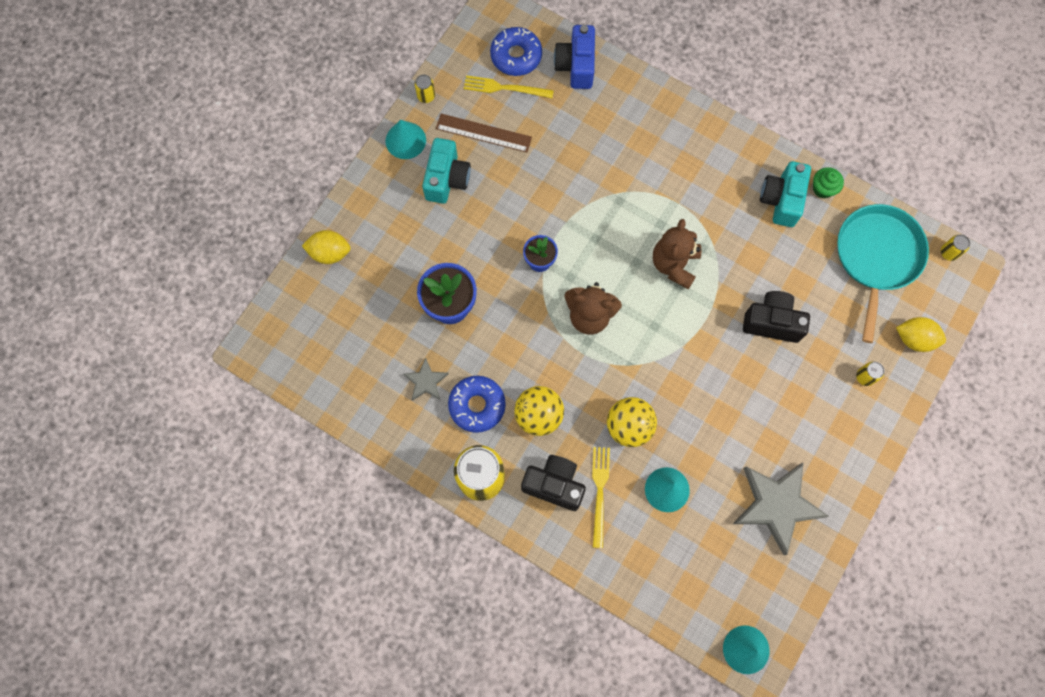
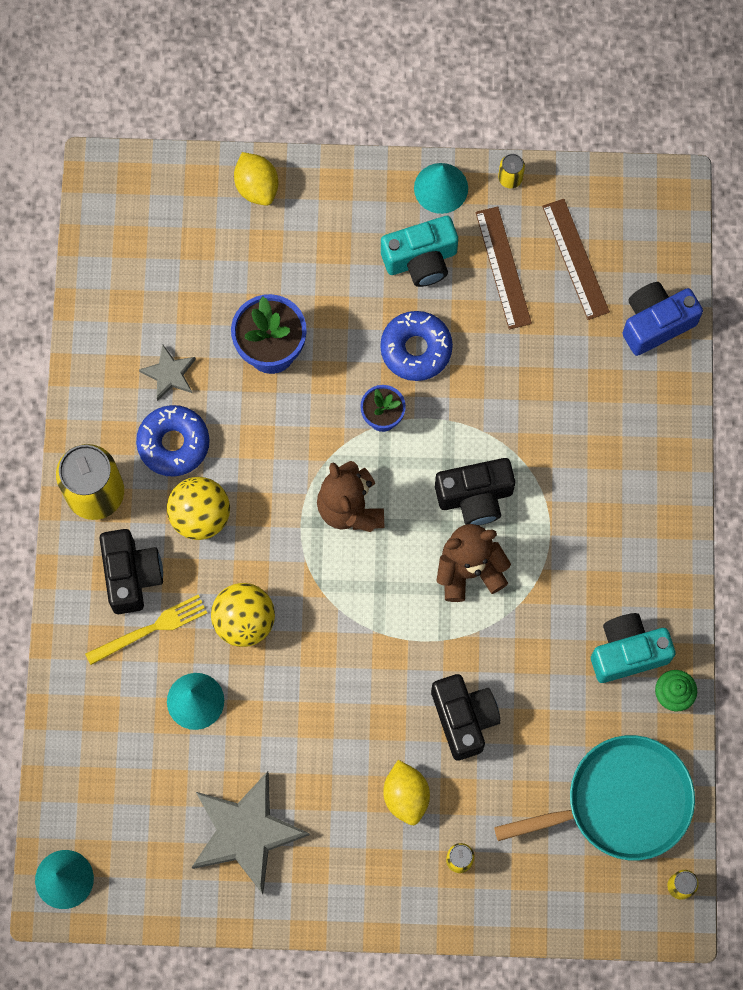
camera: 60 degrees right, 0 degrees up
yellow fork [464,75,554,98] -> brown ruler [542,199,610,320]
blue donut [490,27,542,76] -> blue donut moved to [380,311,453,381]
yellow lemon [896,317,946,352] -> yellow lemon moved to [383,760,430,825]
none -> black camera [435,458,515,525]

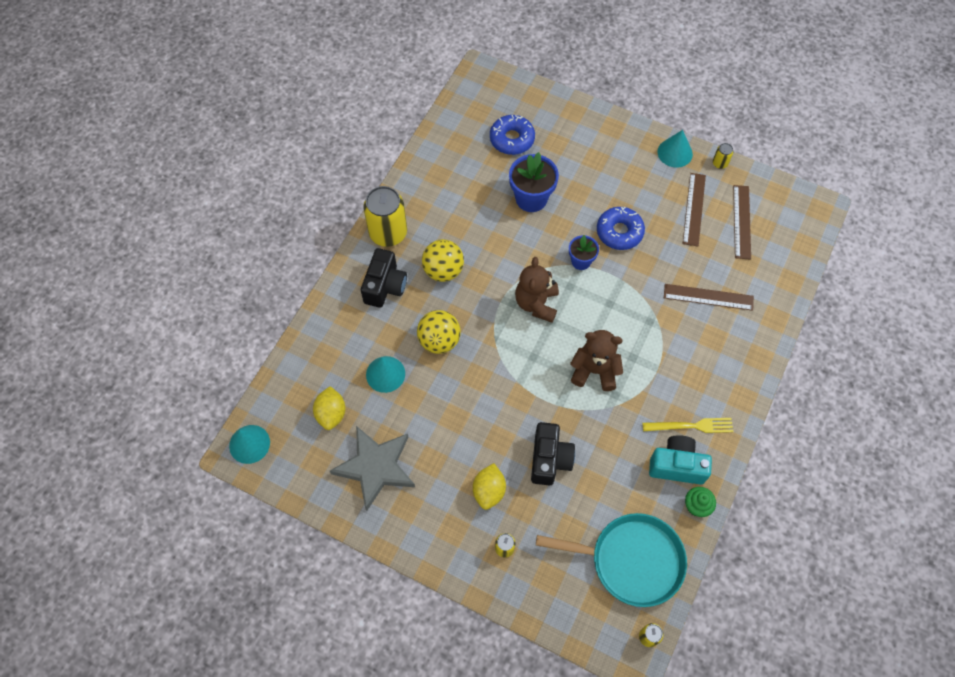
camera: 25 degrees right, 10 degrees down
yellow fork [85,594,207,665] -> yellow fork moved to [643,418,733,433]
blue donut [136,405,210,477] -> blue donut moved to [490,115,535,155]
grey star [139,345,196,401] -> none
yellow lemon [234,152,278,206] -> yellow lemon moved to [313,386,346,430]
turquoise camera [381,216,458,287] -> none
black camera [435,458,515,525] -> none
blue camera [622,282,703,356] -> none
none -> brown ruler [664,284,754,311]

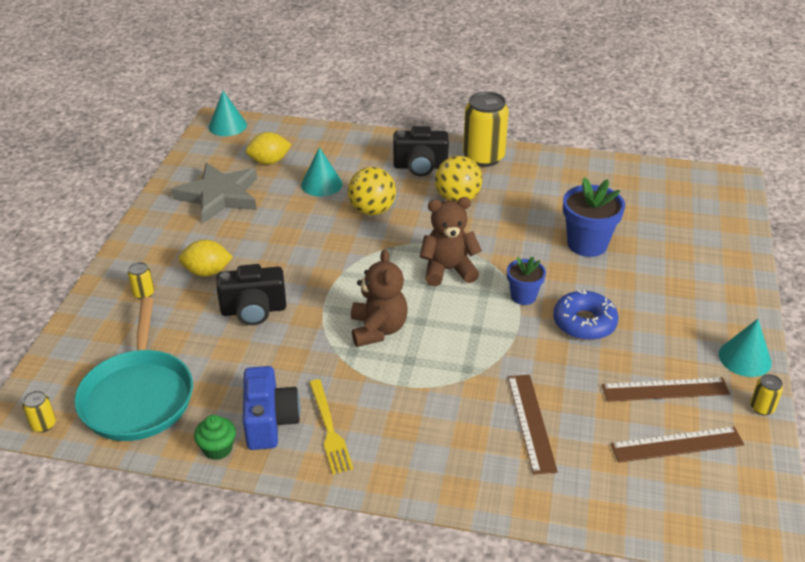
camera: 75 degrees right, 25 degrees down
blue donut [490,115,535,155] -> none
turquoise camera [649,435,712,485] -> blue camera [243,366,301,450]

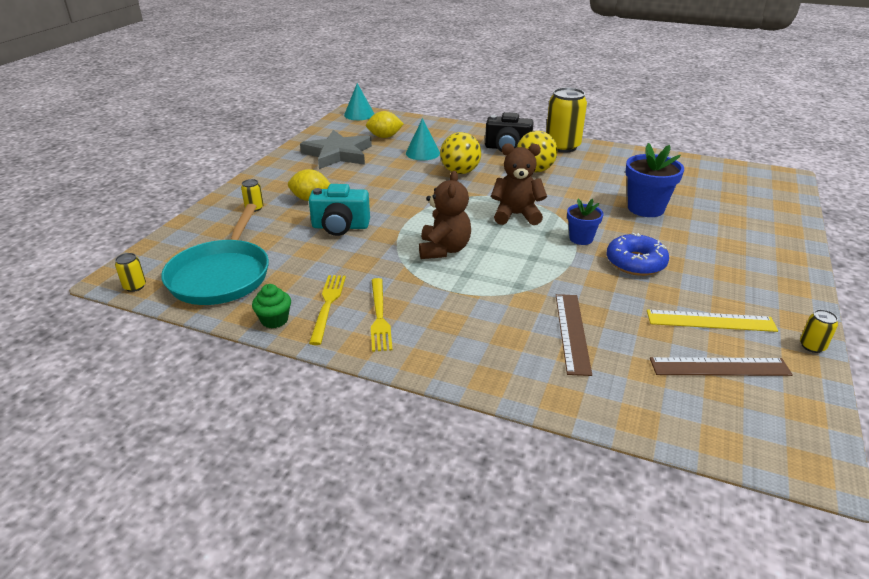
camera: 10 degrees right, 5 degrees down
black camera [217,264,286,325] -> turquoise camera [309,184,370,236]
blue camera [243,366,301,450] -> yellow fork [309,275,346,345]
brown ruler [602,377,730,402] -> yellow ruler [647,310,778,332]
turquoise cone [719,319,772,377] -> none

